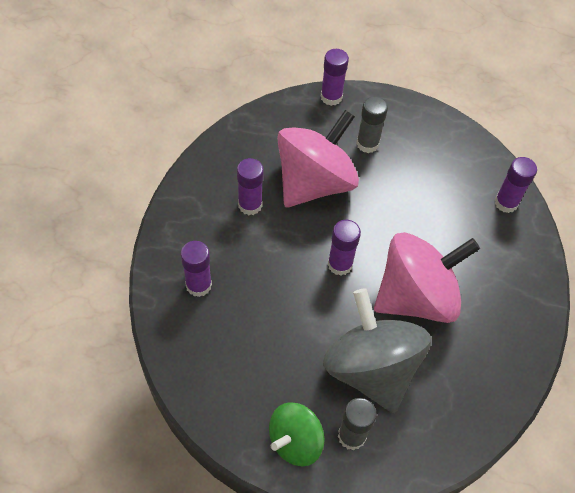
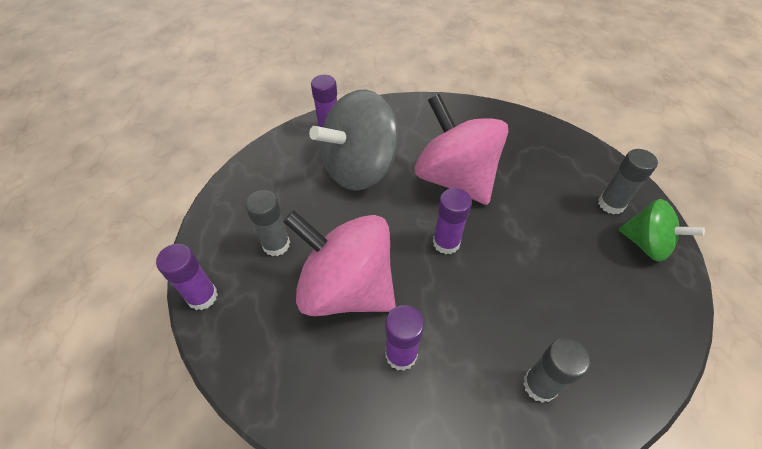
camera: 100 degrees left, 5 degrees down
purple glue stick [181,241,212,297] -> grey glue stick [523,338,590,403]
grey spinning top [323,288,431,413] -> grey spinning top moved to [309,89,399,191]

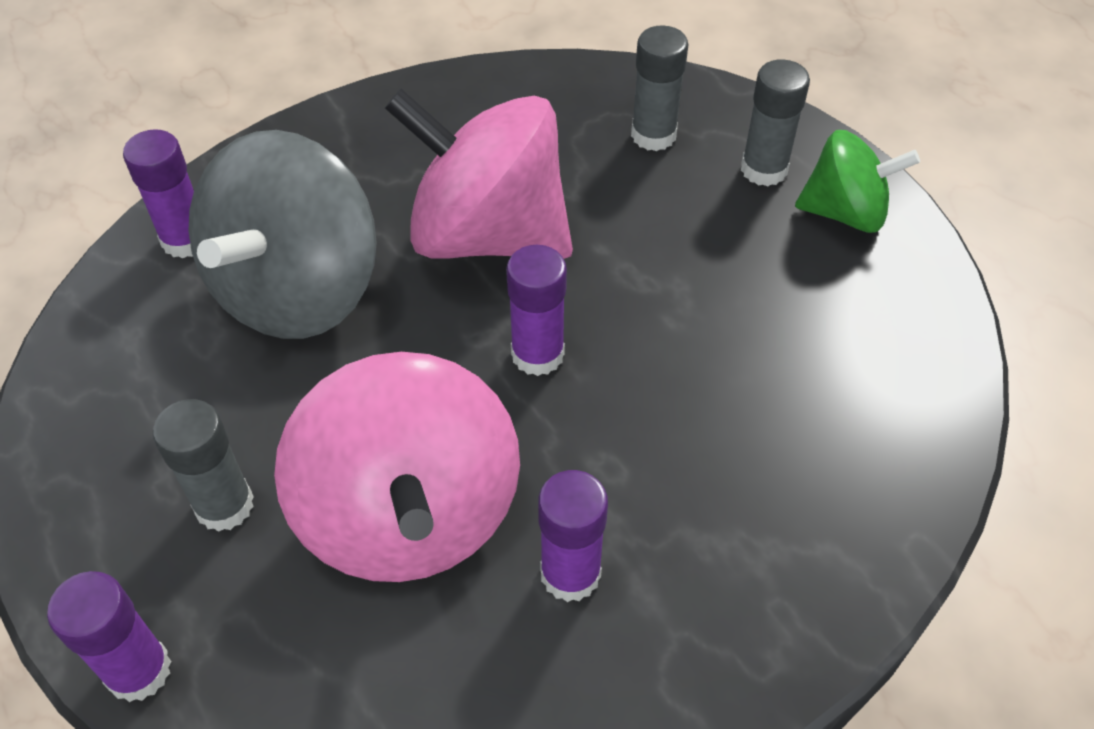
camera: 30 degrees left, 0 degrees up
pink spinning top [283,210,396,316] -> pink spinning top turned 105 degrees counterclockwise [274,352,520,582]
grey glue stick [523,338,590,403] -> grey glue stick moved to [631,25,688,151]

